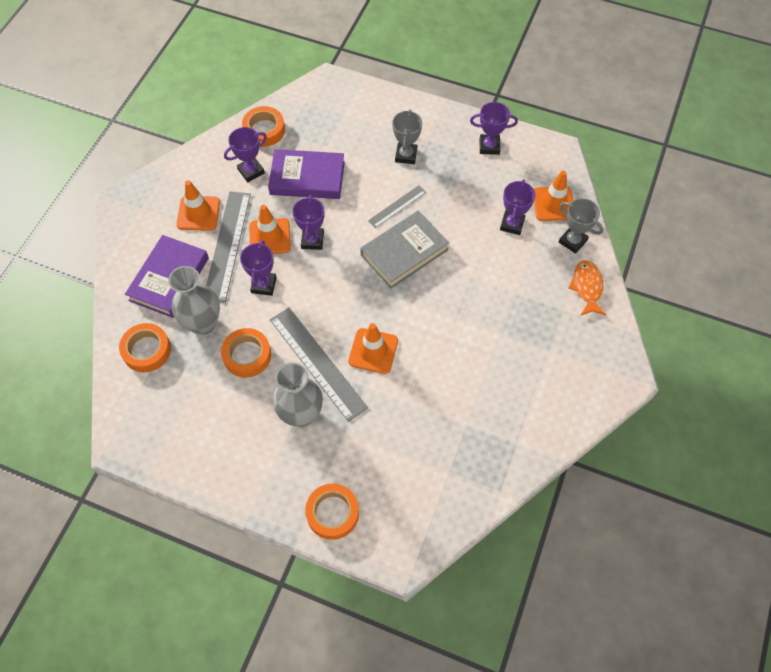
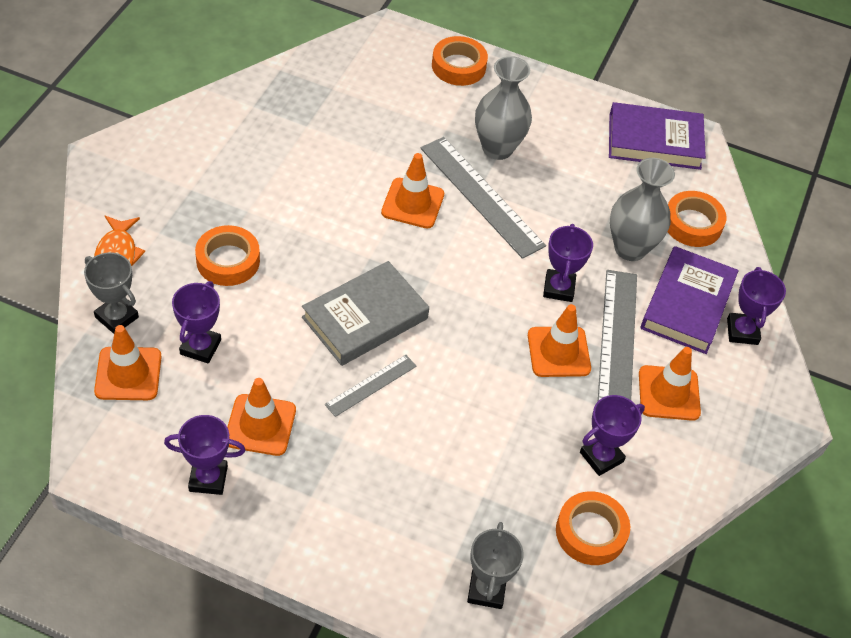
camera: 175 degrees right, 10 degrees down
orange tape [221,328,271,378] -> orange tape moved to [195,225,260,286]
purple book [268,149,345,199] -> purple book moved to [609,102,706,170]
purple trophy [292,195,325,250] -> purple trophy moved to [727,267,786,345]
grey trophy [392,109,422,164] -> grey trophy moved to [467,522,524,609]
none -> orange traffic cone [227,378,296,456]

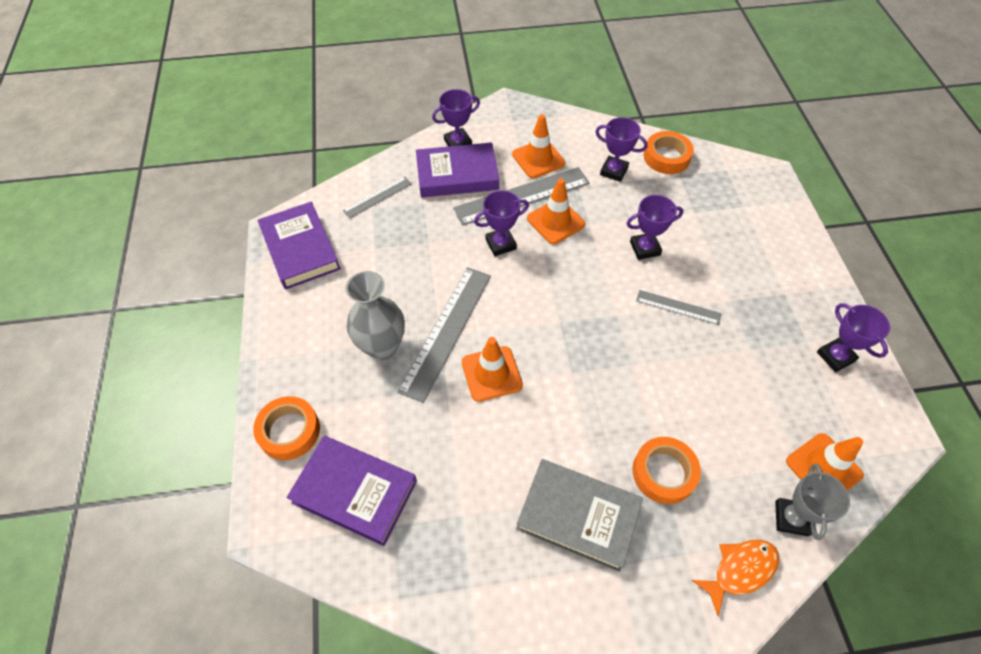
camera: 115 degrees left, 5 degrees up
purple trophy [172,281,221,364] -> purple trophy moved to [627,195,684,260]
orange traffic cone [227,378,296,456] -> none
grey book [302,261,429,366] -> grey book moved to [516,459,643,572]
grey trophy [467,522,524,609] -> none
grey vase [610,158,675,261] -> none
orange tape [668,191,726,247] -> grey ruler [343,177,412,219]
none -> purple book [287,436,417,546]

